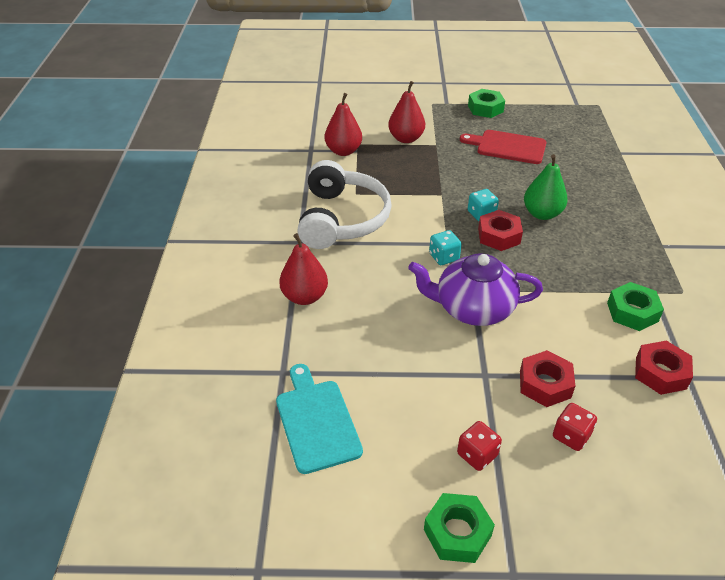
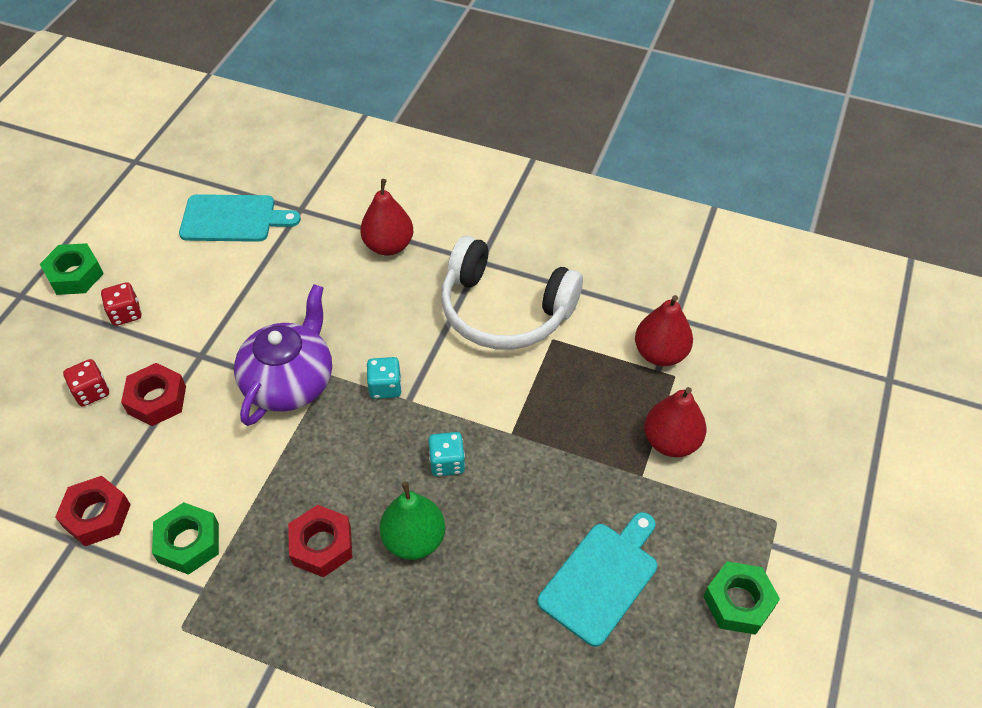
camera: 110 degrees right, 10 degrees up
red cutting board [460,130,547,164] -> turquoise cutting board [538,512,657,647]
red nut [478,210,523,251] -> red nut moved to [288,505,353,578]

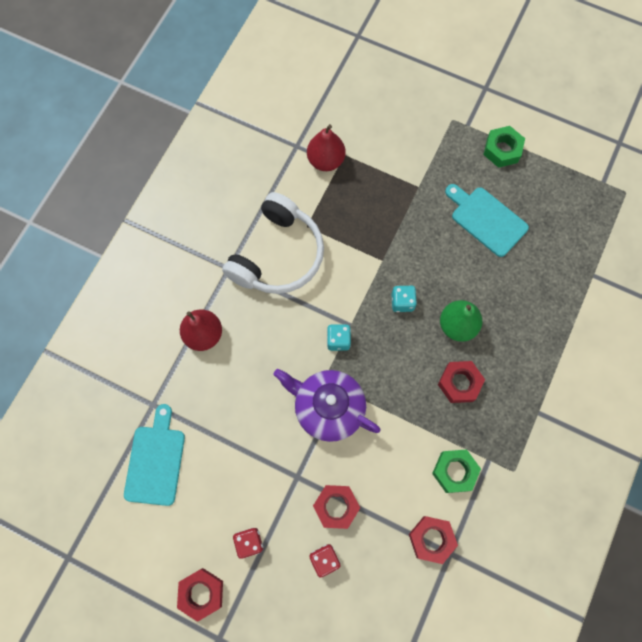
camera: 85 degrees left, 20 degrees up
green nut [40,243,104,295] -> red nut [177,568,223,622]
red pear [644,387,706,457] -> none

